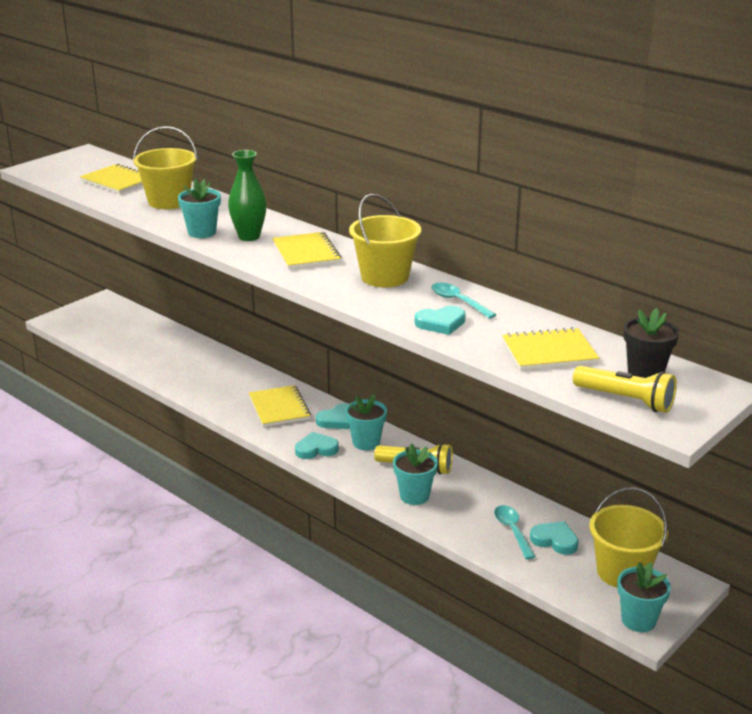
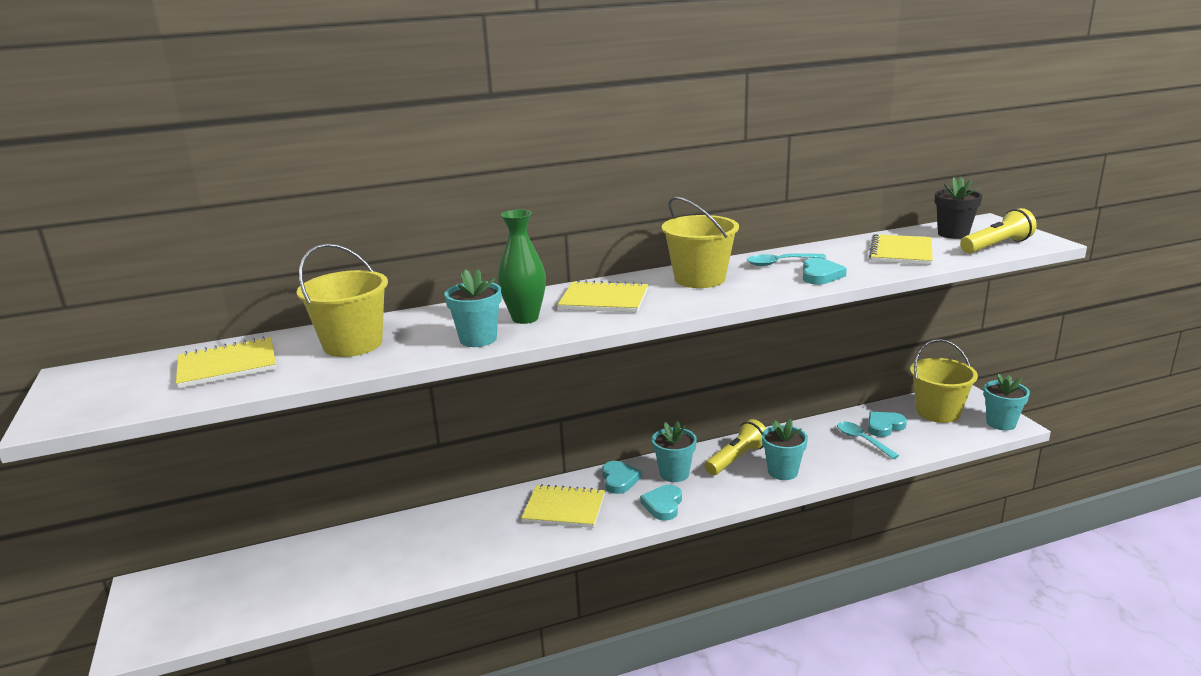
camera: 60 degrees left, 5 degrees down
turquoise spoon [494,505,535,559] -> turquoise spoon turned 45 degrees clockwise [837,422,899,459]

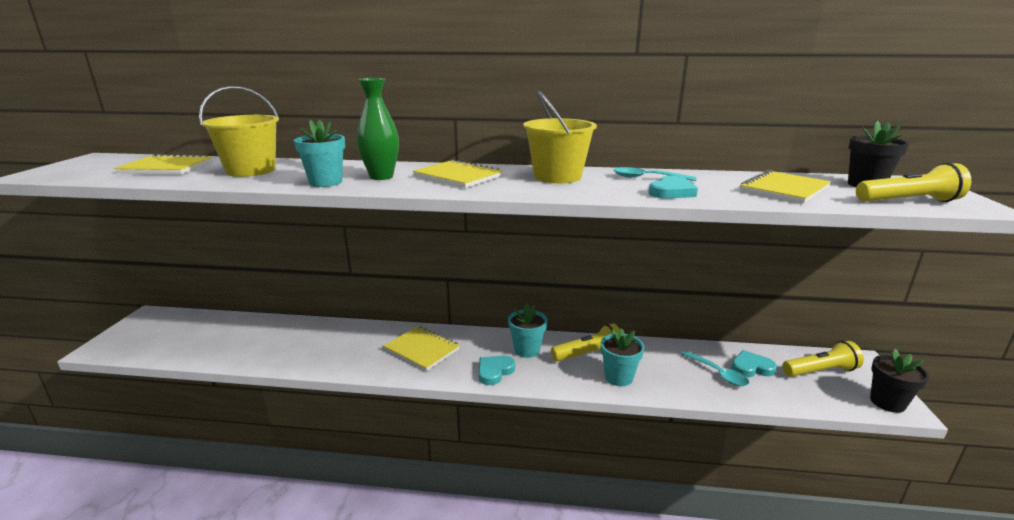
camera: 25 degrees right, 0 degrees up
turquoise heart [602,461,642,494] -> none
turquoise spoon [837,422,899,459] -> turquoise spoon turned 150 degrees clockwise [682,351,749,386]
yellow bucket [910,339,978,423] -> yellow flashlight [782,341,864,377]
turquoise flower pot [984,373,1030,431] -> black flower pot [870,349,929,413]

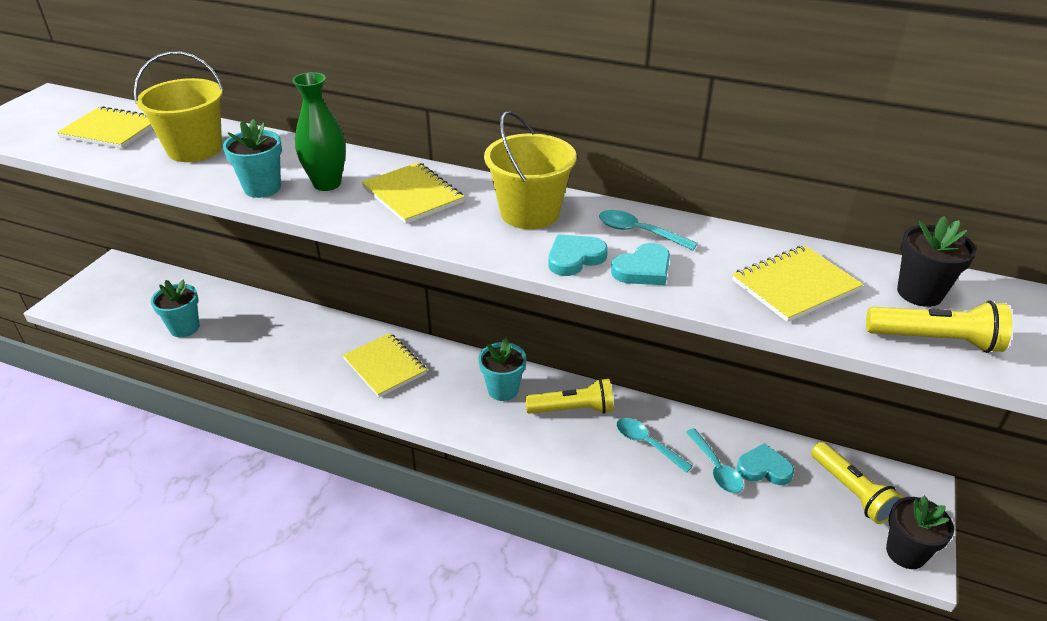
camera: 15 degrees right, 15 degrees up
turquoise heart [478,356,515,385] -> turquoise heart moved to [549,235,608,276]
turquoise flower pot [601,328,645,386] -> turquoise flower pot moved to [151,280,199,337]
yellow flashlight [782,341,864,377] -> yellow flashlight turned 60 degrees clockwise [811,442,903,524]
none -> turquoise spoon [616,418,693,473]

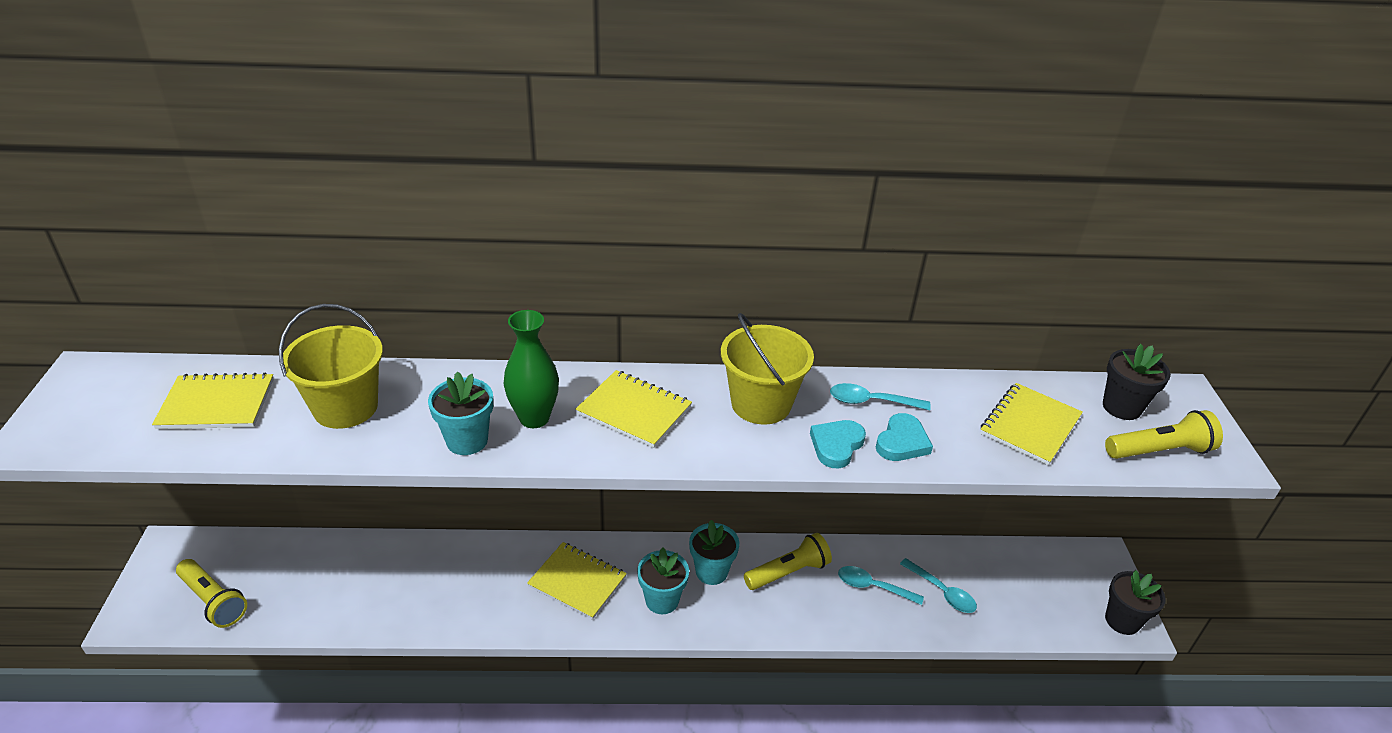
camera: 25 degrees left, 0 degrees up
turquoise flower pot [151,280,199,337] -> turquoise flower pot moved to [637,547,689,614]
turquoise heart [737,443,794,485] -> none
yellow flashlight [811,442,903,524] -> yellow flashlight moved to [176,559,247,628]

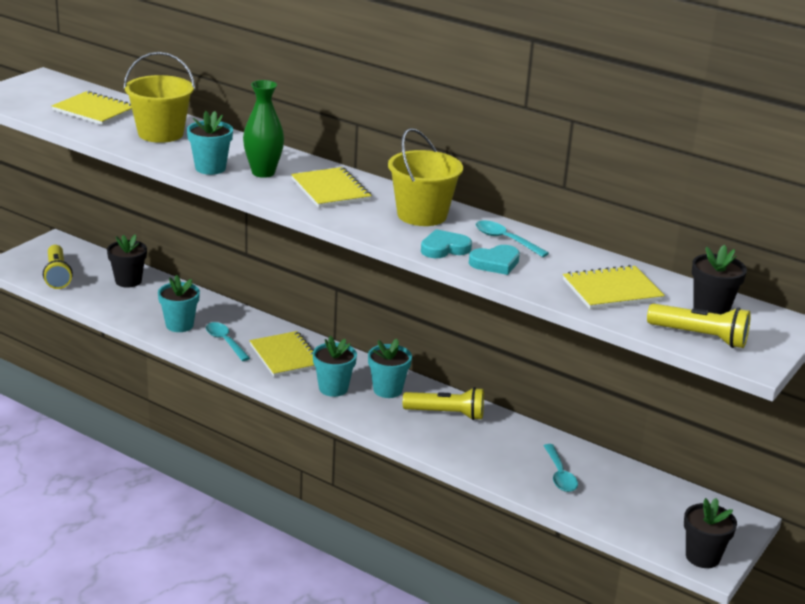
camera: 35 degrees right, 10 degrees down
turquoise spoon [838,566,924,605] -> turquoise spoon moved to [206,322,250,361]
none -> black flower pot [107,234,147,288]
none -> turquoise flower pot [158,275,200,332]

